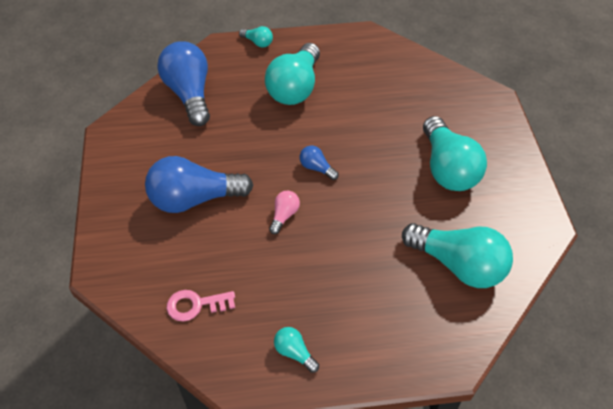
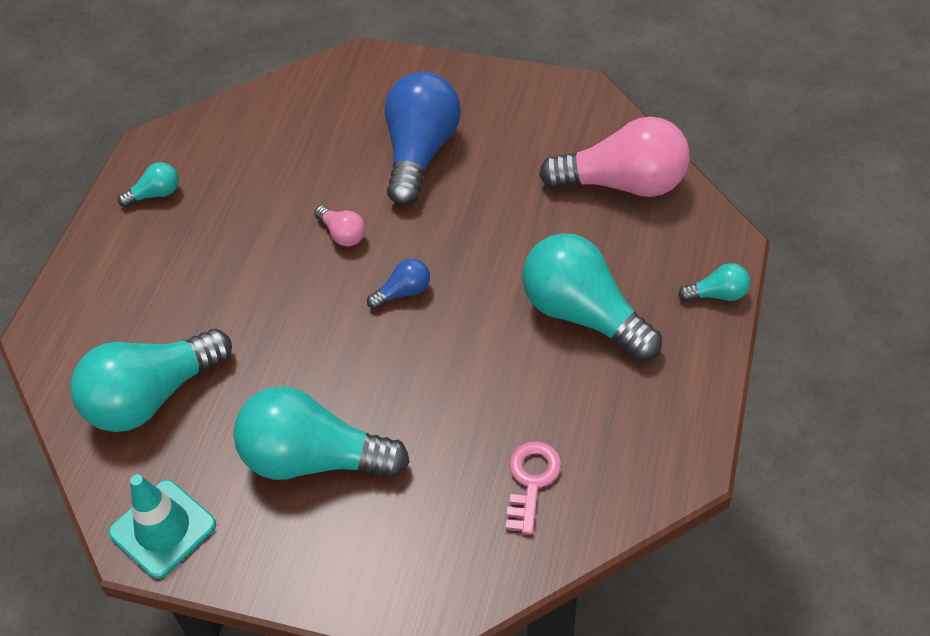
camera: 115 degrees right, 0 degrees up
blue light bulb [157,41,210,126] -> pink light bulb [539,117,690,197]
pink key [167,290,235,321] -> pink key moved to [506,441,562,535]
turquoise light bulb [239,26,273,48] -> turquoise light bulb turned 150 degrees counterclockwise [678,263,750,302]
none -> turquoise traffic cone [109,474,216,579]

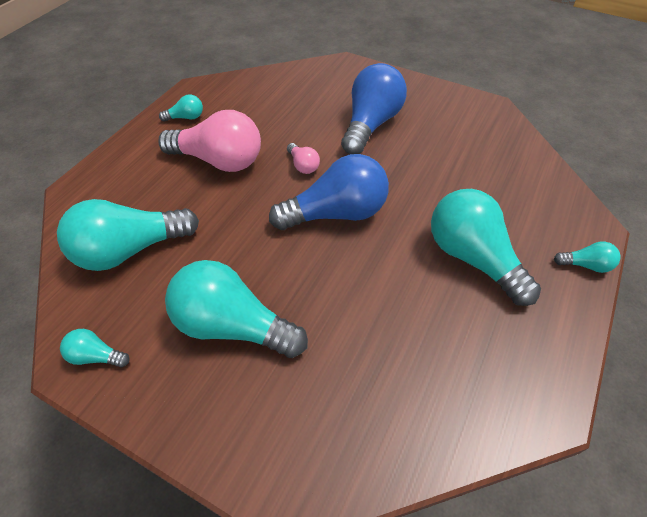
camera: 10 degrees right, 0 degrees up
turquoise traffic cone [109,474,216,579] -> turquoise light bulb [60,329,130,368]
blue light bulb [367,258,430,309] -> blue light bulb [269,154,389,230], size x2.24
pink key [506,441,562,535] -> none
pink light bulb [539,117,690,197] -> pink light bulb moved to [158,110,261,172]

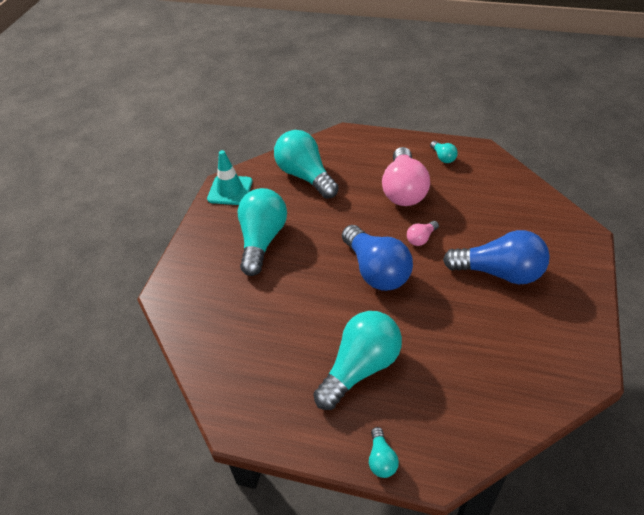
camera: 80 degrees right, 5 degrees down
turquoise light bulb [60,329,130,368] -> turquoise traffic cone [207,150,253,205]

